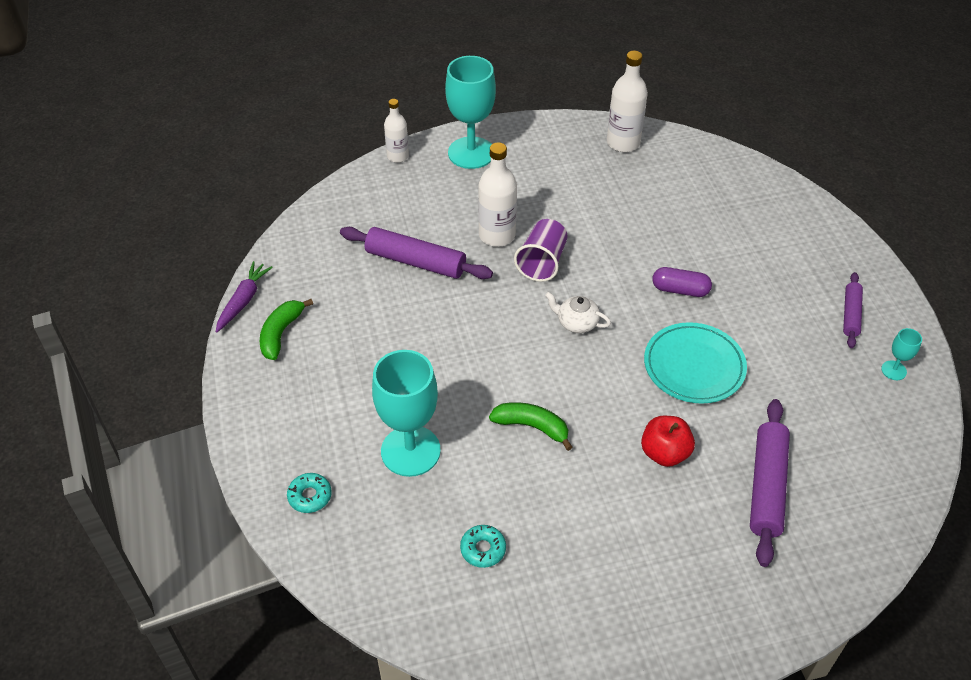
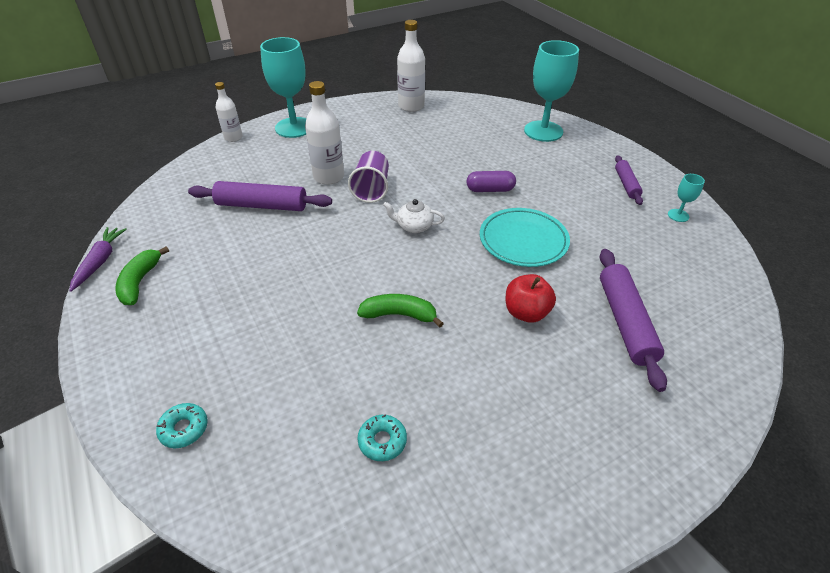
camera: 15 degrees left, 5 degrees down
turquoise goblet [372,350,441,477] -> turquoise goblet moved to [524,40,579,142]

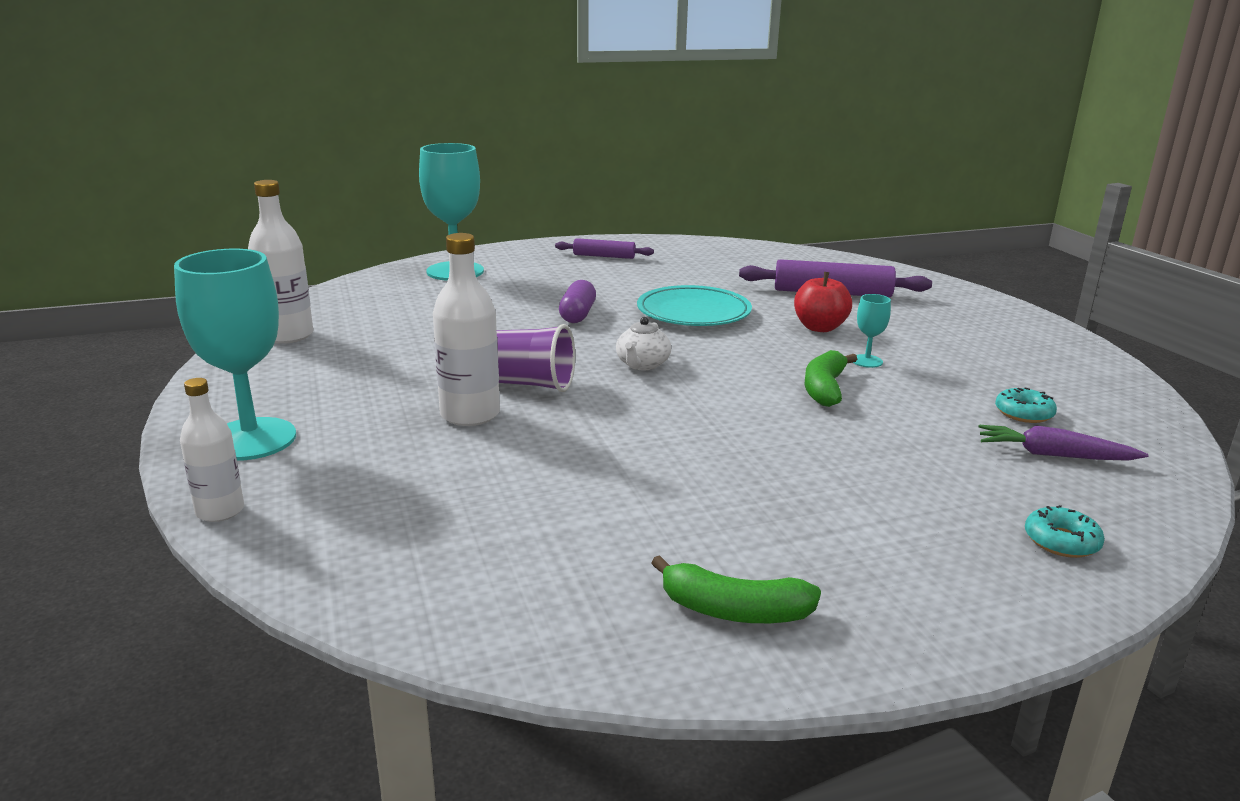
camera: 80 degrees left, 20 degrees down
purple carrot [69,227,127,292] -> purple carrot moved to [978,425,1149,461]
purple rolling pin [188,181,332,211] -> none
turquoise goblet [668,174,705,222] -> turquoise goblet moved to [853,294,891,368]

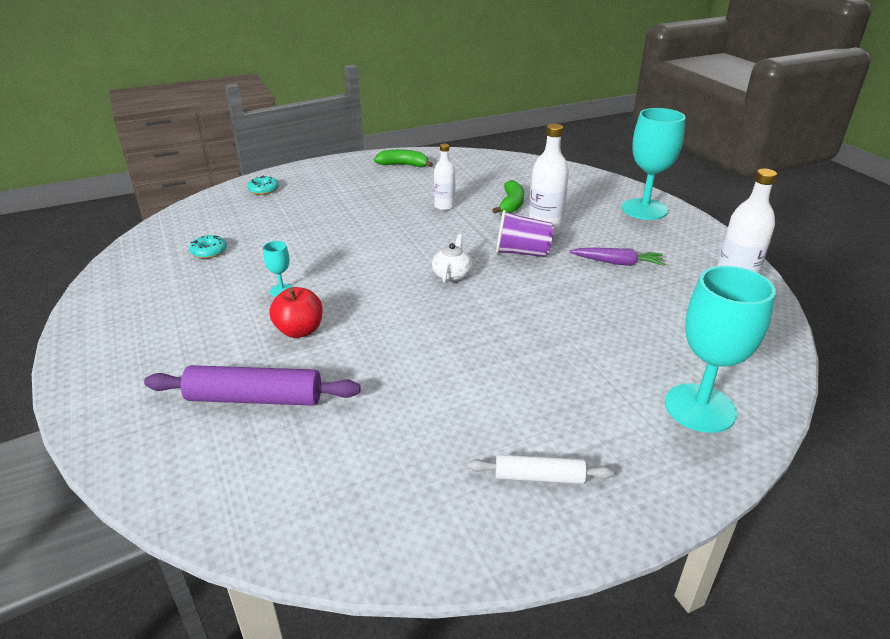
camera: 175 degrees right, 10 degrees up
white bottle [180,378,244,522] -> white bottle moved to [434,144,455,210]
purple rolling pin [555,238,654,259] -> white rolling pin [468,455,614,484]
purple capsule [559,280,596,323] -> none
turquoise plate [637,285,752,326] -> none
green banana [805,350,857,407] -> green banana moved to [492,180,524,214]
purple carrot [978,425,1149,461] -> purple carrot moved to [569,248,664,266]

